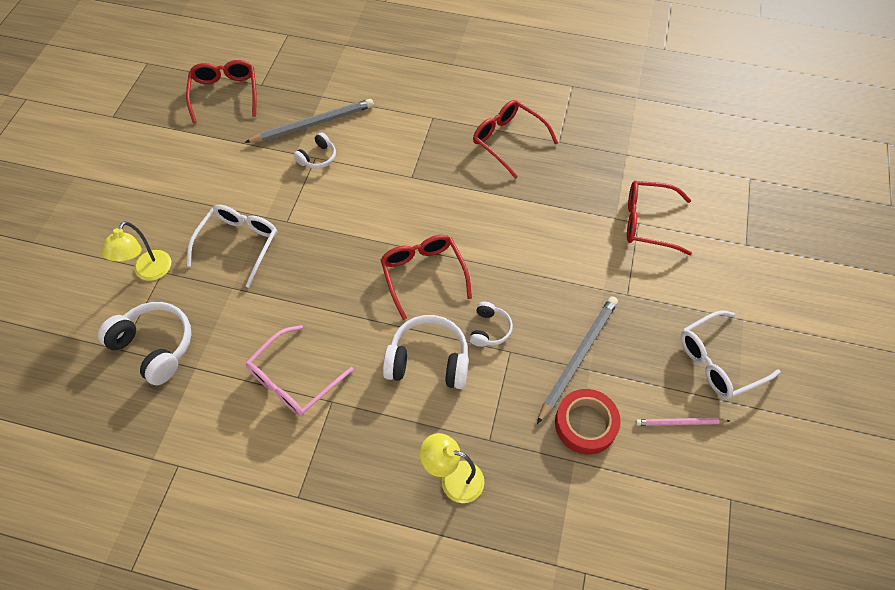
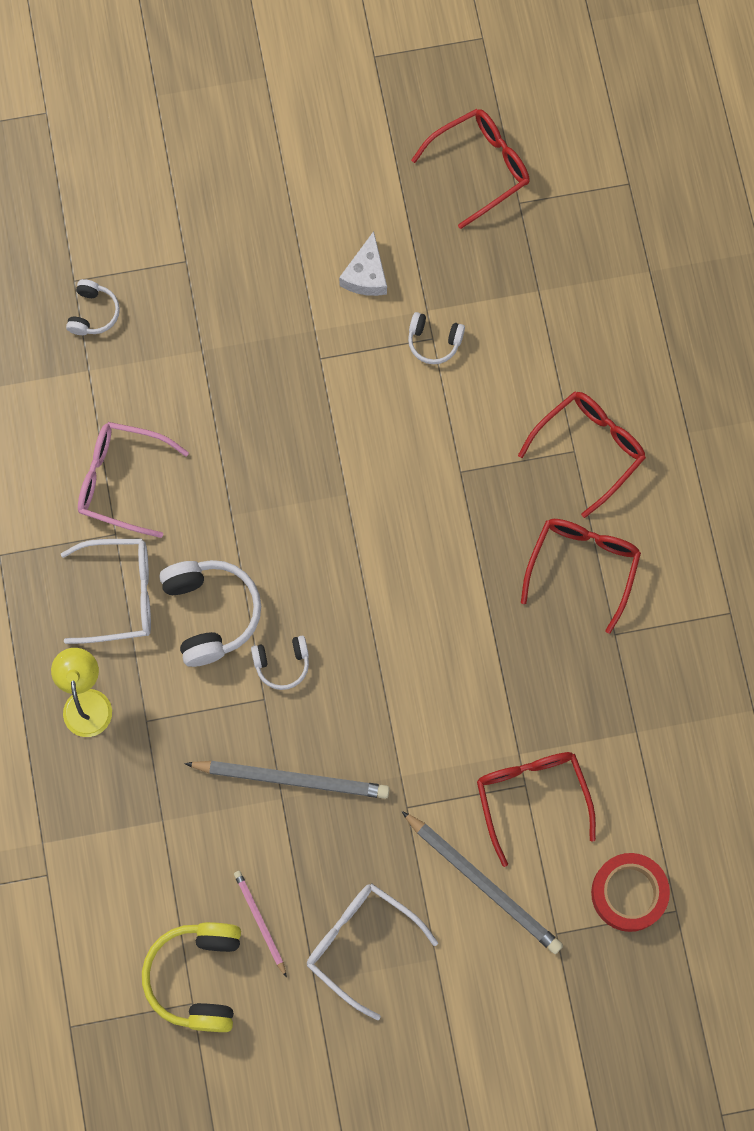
camera: 65 degrees right, 15 degrees up
white headphones [98,302,192,385] -> white headphones [66,279,120,335], size x0.55
yellow lamp [101,221,171,281] -> none
white glasses [187,205,277,288] -> white glasses moved to [61,539,151,644]
grey pencil [244,99,374,143] -> grey pencil moved to [401,811,563,954]
red glasses [381,235,472,320] -> red glasses moved to [518,391,646,518]
red tape [555,389,621,455] -> red tape moved to [591,853,670,932]
none -> yellow headphones [142,922,241,1032]
none -> white cheese [339,231,387,296]

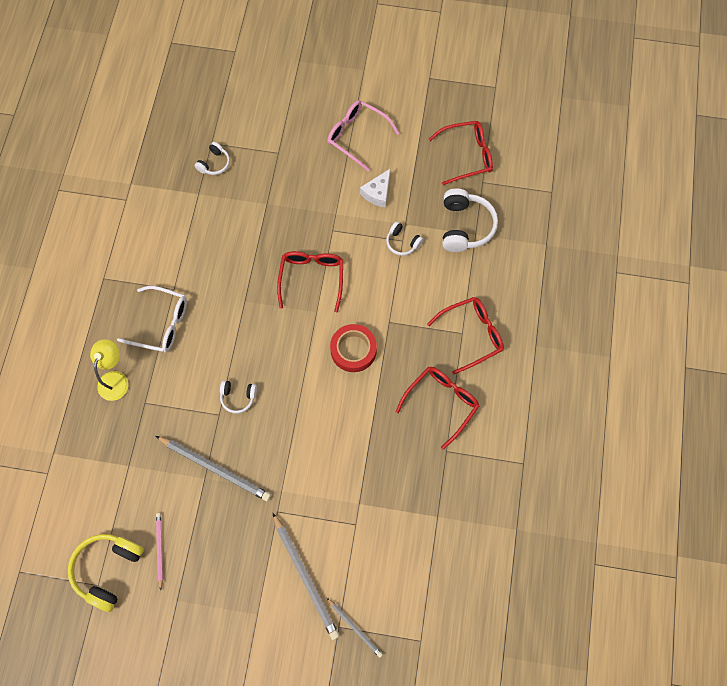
camera: 20 degrees right, 5 degrees down
pink glasses [78,422,189,538] -> pink glasses moved to [327,100,399,171]
white headphones [159,560,261,667] -> white headphones moved to [442,189,498,252]
white glasses [307,884,438,1020] -> none
red glasses [477,752,596,867] -> red glasses moved to [277,251,343,312]
red tape [591,853,670,932] -> red tape moved to [330,324,377,372]
none -> grey pencil [327,598,383,658]

